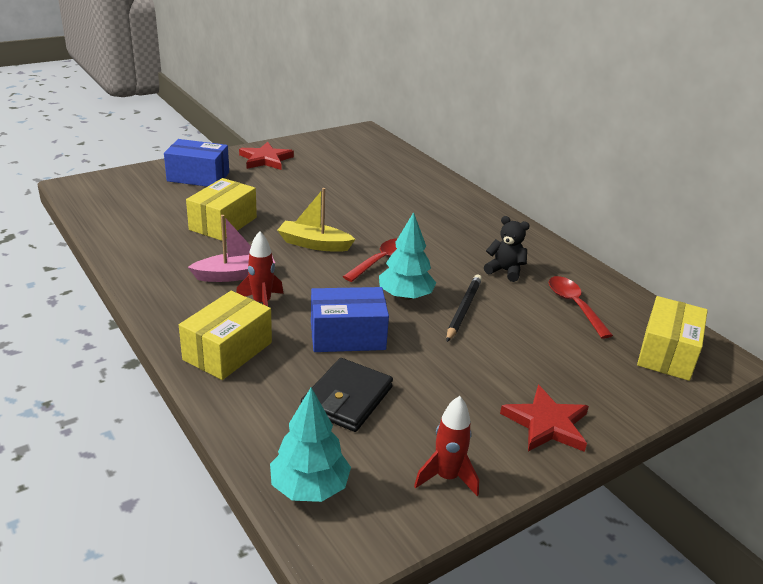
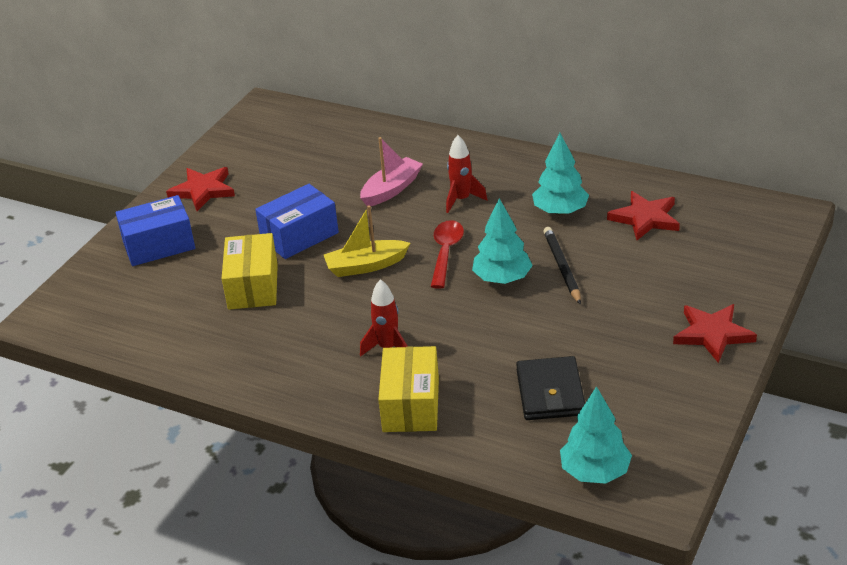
camera: 25 degrees left, 5 degrees up
pink boat [188,215,275,282] -> pink boat moved to [360,137,423,206]
blue box [311,287,389,352] -> blue box moved to [255,184,339,259]
red rocket [414,396,479,496] -> red rocket moved to [446,135,487,213]
black teddy bear [484,216,530,282] -> turquoise tree [532,133,589,215]
red spoon [549,276,613,339] -> red star [607,191,680,240]
yellow box [637,296,708,381] -> none

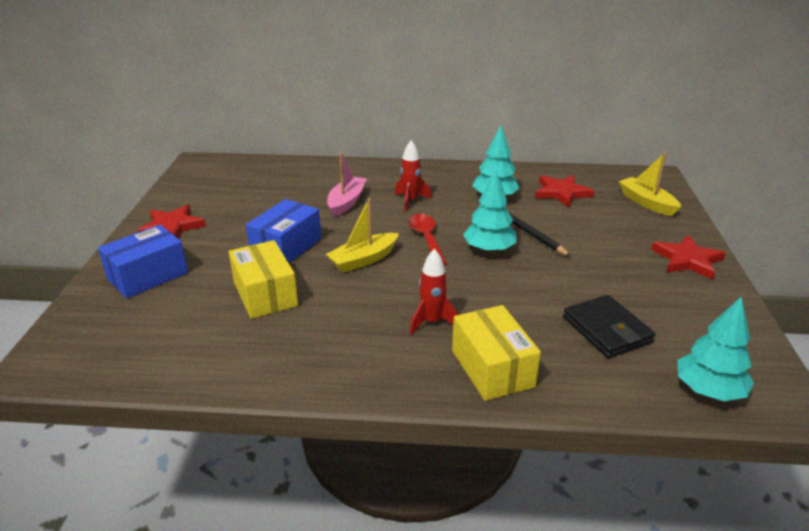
camera: 25 degrees left, 5 degrees down
none -> yellow boat [619,152,681,216]

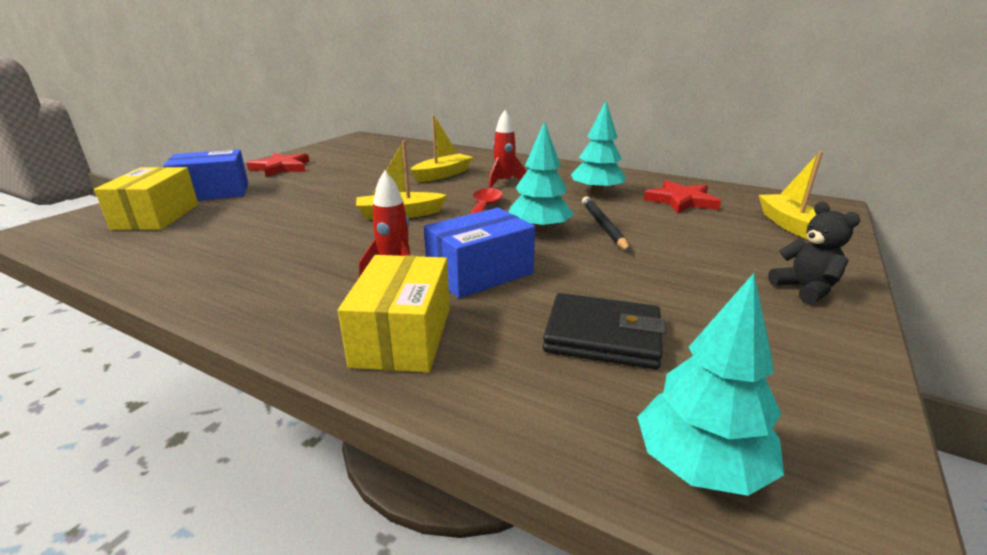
camera: 25 degrees right, 5 degrees down
yellow box [229,240,298,319] -> yellow box moved to [94,167,198,230]
blue box [246,199,321,263] -> blue box moved to [424,208,535,298]
pink boat [327,152,367,217] -> yellow boat [411,115,473,182]
black wallet [563,295,656,358] -> black wallet turned 75 degrees counterclockwise [543,293,666,369]
red star [651,235,726,280] -> black teddy bear [768,202,860,304]

